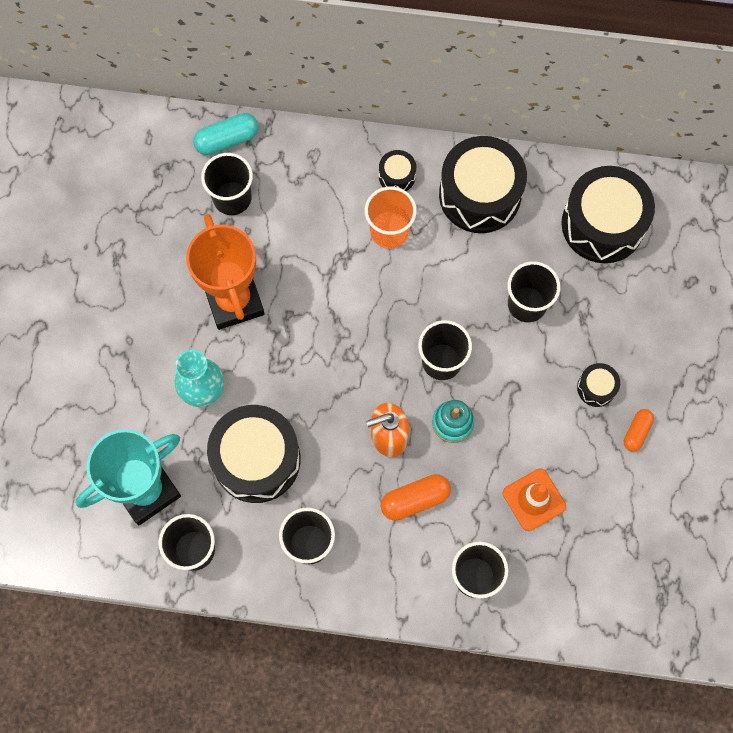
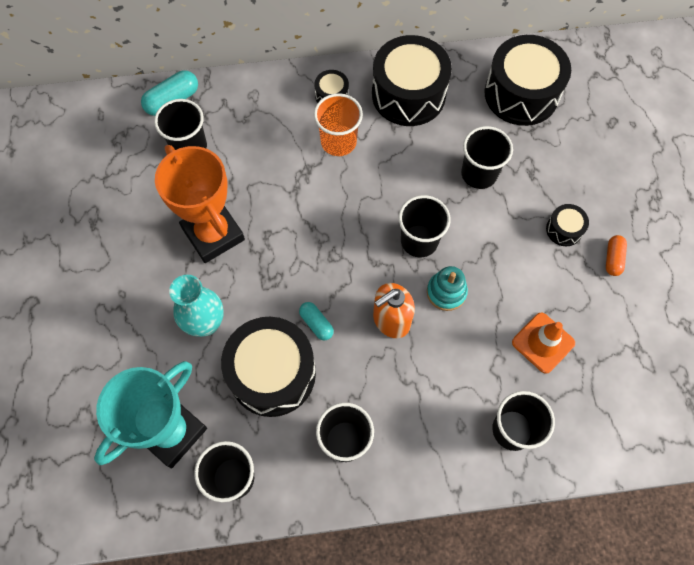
camera: 15 degrees left, 5 degrees down
orange capsule [381,474,451,521] -> none
none -> turquoise capsule [299,302,334,340]

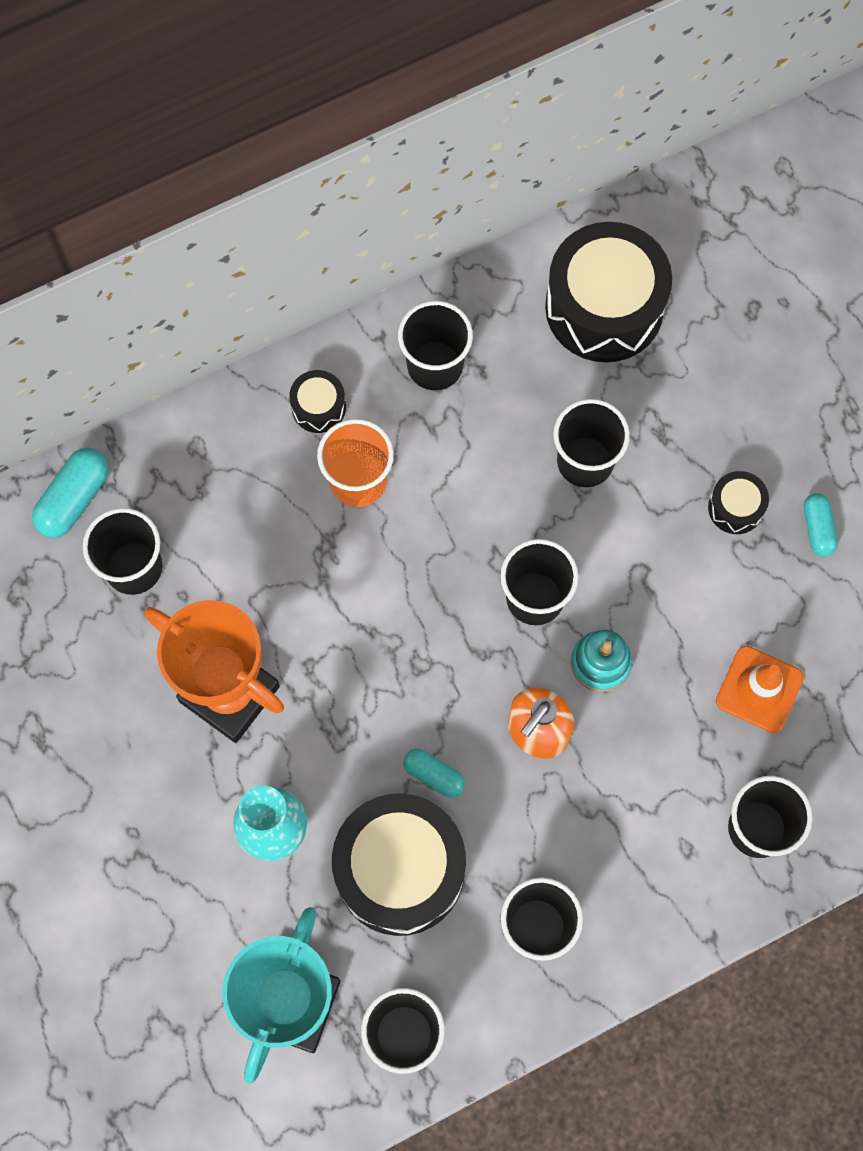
camera: 20 degrees left, 5 degrees up
black drum [372,35,452,126] -> black cup [398,301,473,390]
orange capsule [606,235,627,276] -> turquoise capsule [804,493,838,557]

